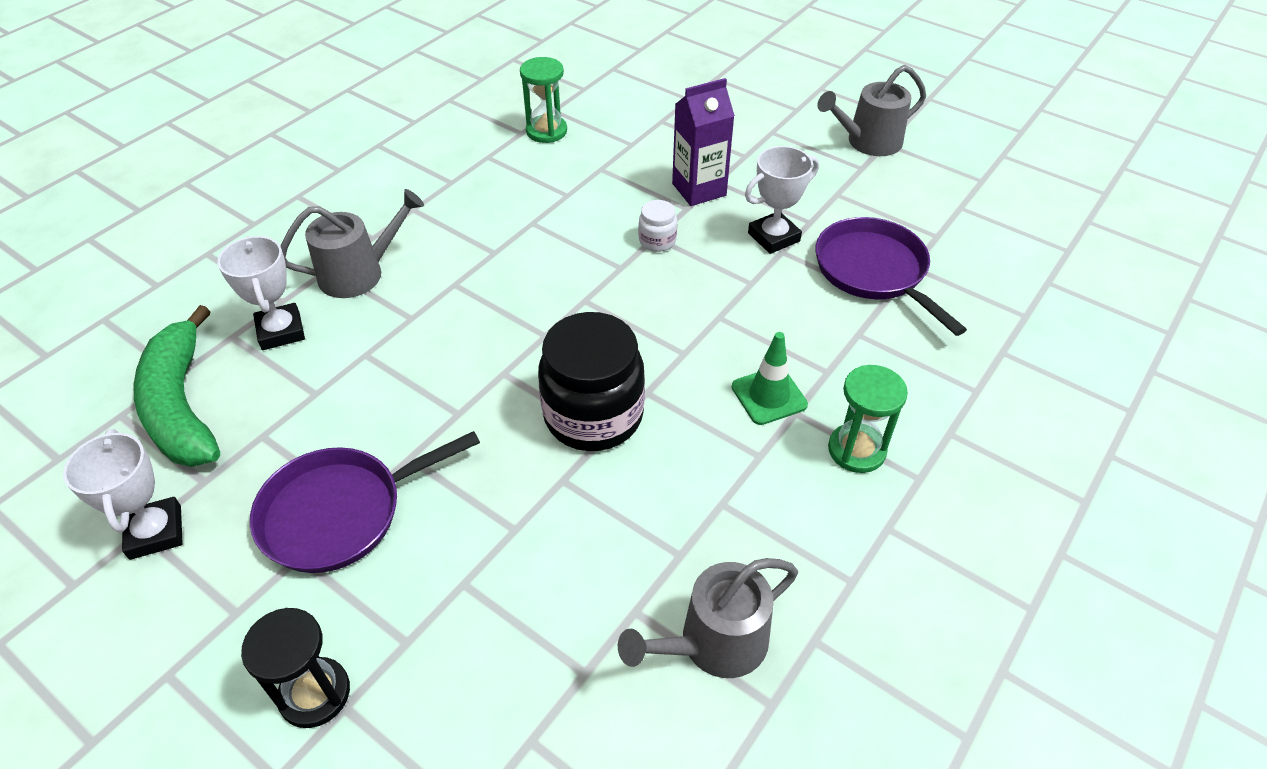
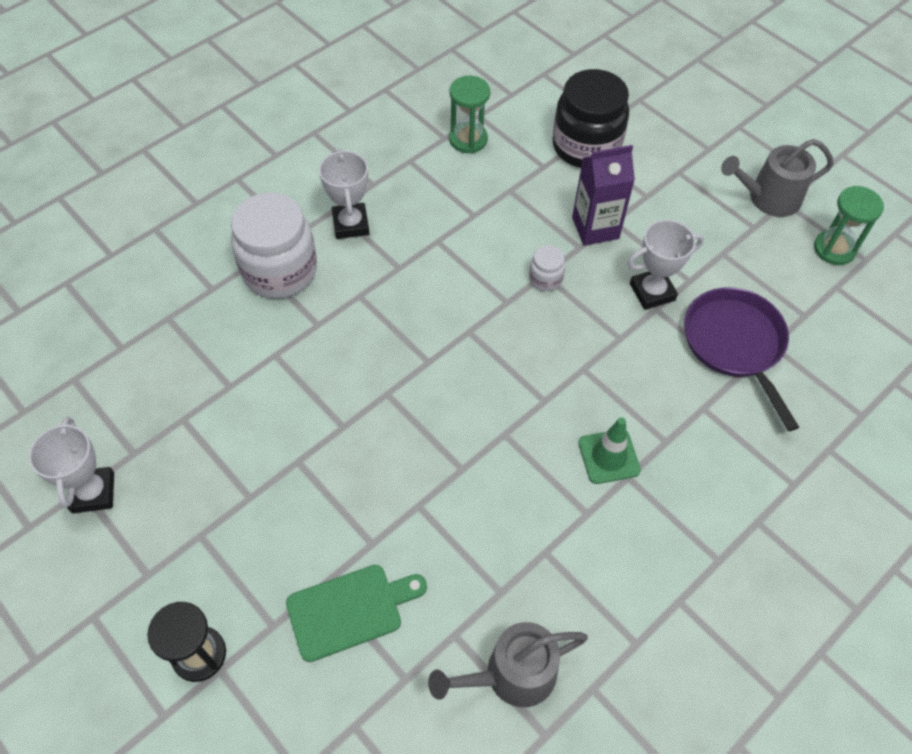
camera: 10 degrees right, 10 degrees up
green banana [134,305,220,467] -> none
white trophy [218,236,305,350] -> white trophy moved to [319,149,369,239]
purple pan [250,431,480,573] -> none
grey watering can [280,189,424,298] -> white jar [231,193,317,298]
black jar [538,312,645,451] -> black jar moved to [552,69,629,168]
green hourglass [828,365,908,473] -> green hourglass moved to [814,186,884,265]
none -> green cutting board [286,565,427,662]

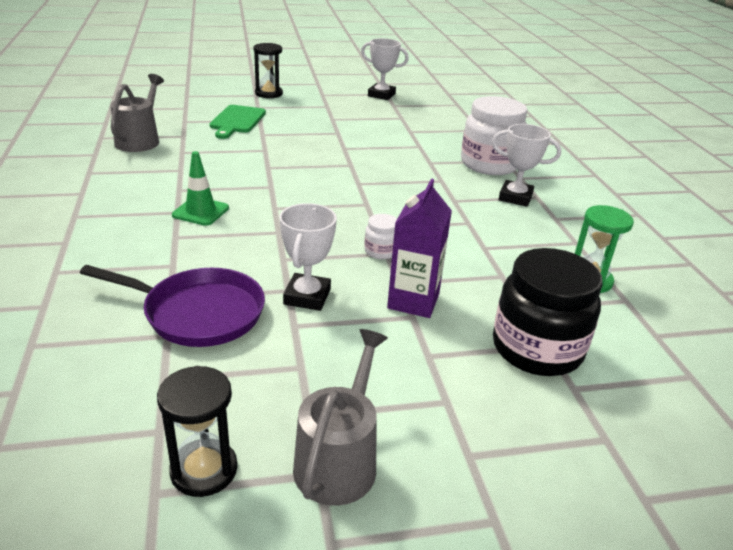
camera: 120 degrees right, 25 degrees down
green hourglass [814,186,884,265] -> black hourglass [157,366,237,497]

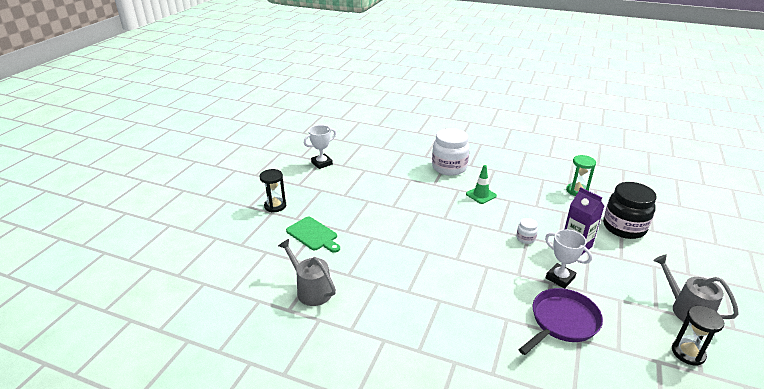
camera: 55 degrees left, 0 degrees up
green traffic cone [172,151,229,226] -> green traffic cone moved to [466,165,497,204]
white trophy [492,124,561,207] -> none

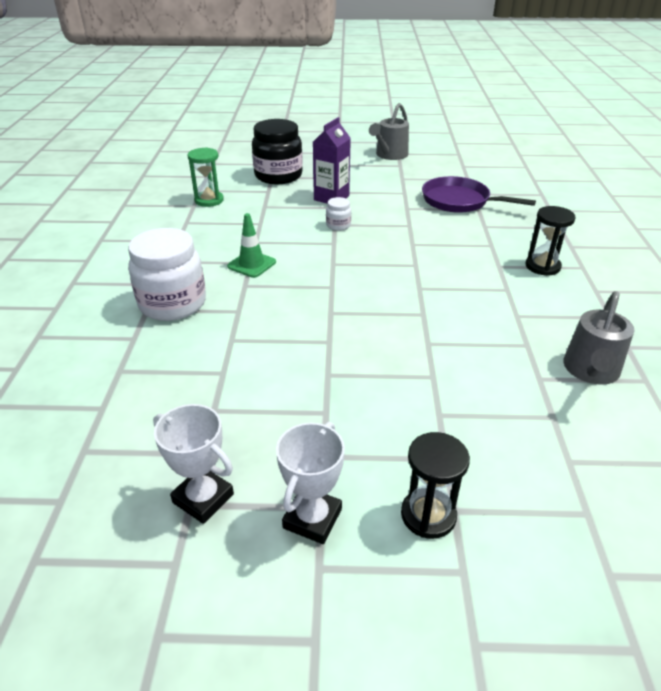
camera: 110 degrees left, 5 degrees up
green cutting board [286,217,340,253] -> none
white trophy [545,229,592,289] -> white trophy moved to [276,422,345,544]
black hourglass [672,306,724,366] -> black hourglass moved to [526,206,575,276]

